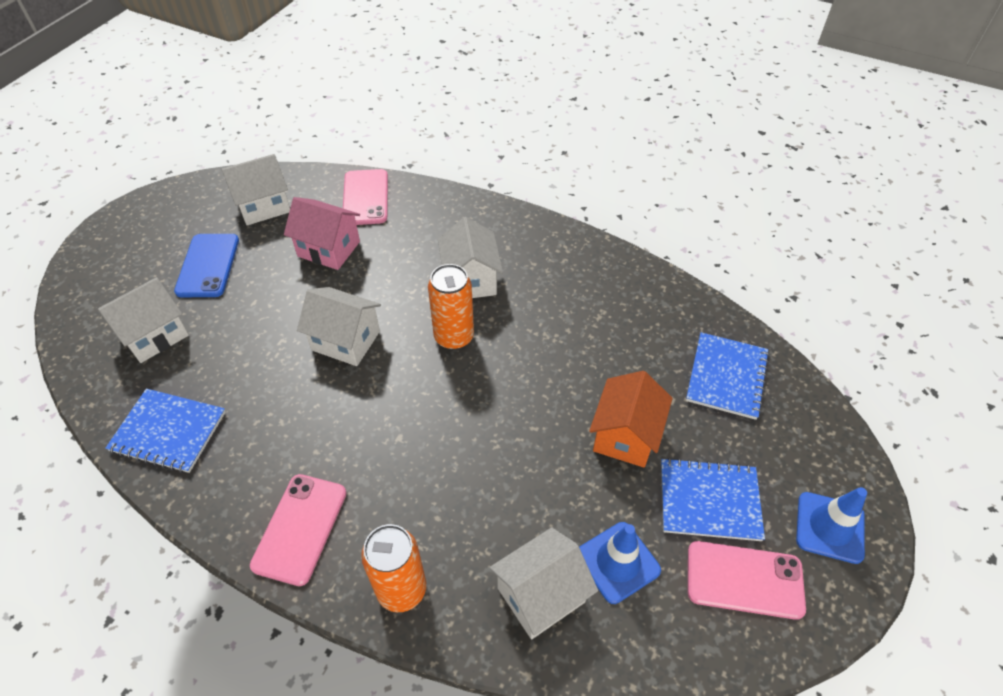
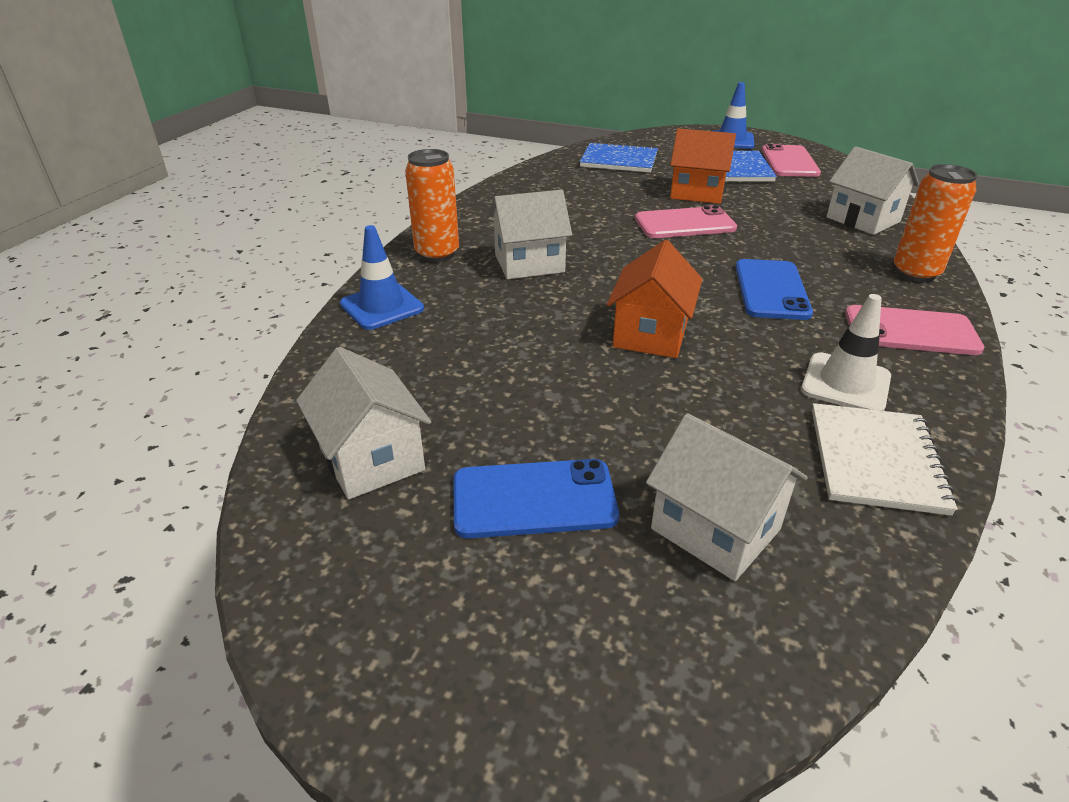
camera: 95 degrees left, 15 degrees down
blue notebook [105,389,226,473] -> white notebook [812,403,958,516]
pink house [284,197,360,270] -> none
white house [297,287,381,366] -> orange house [607,240,702,358]
pink phone [343,169,388,225] -> pink phone moved to [635,205,737,238]
orange can [428,264,474,350] -> orange can moved to [405,149,459,262]
blue traffic cone [579,522,661,604] -> blue traffic cone moved to [340,225,424,330]
none -> blue phone [735,259,813,320]
none -> white traffic cone [801,294,891,411]

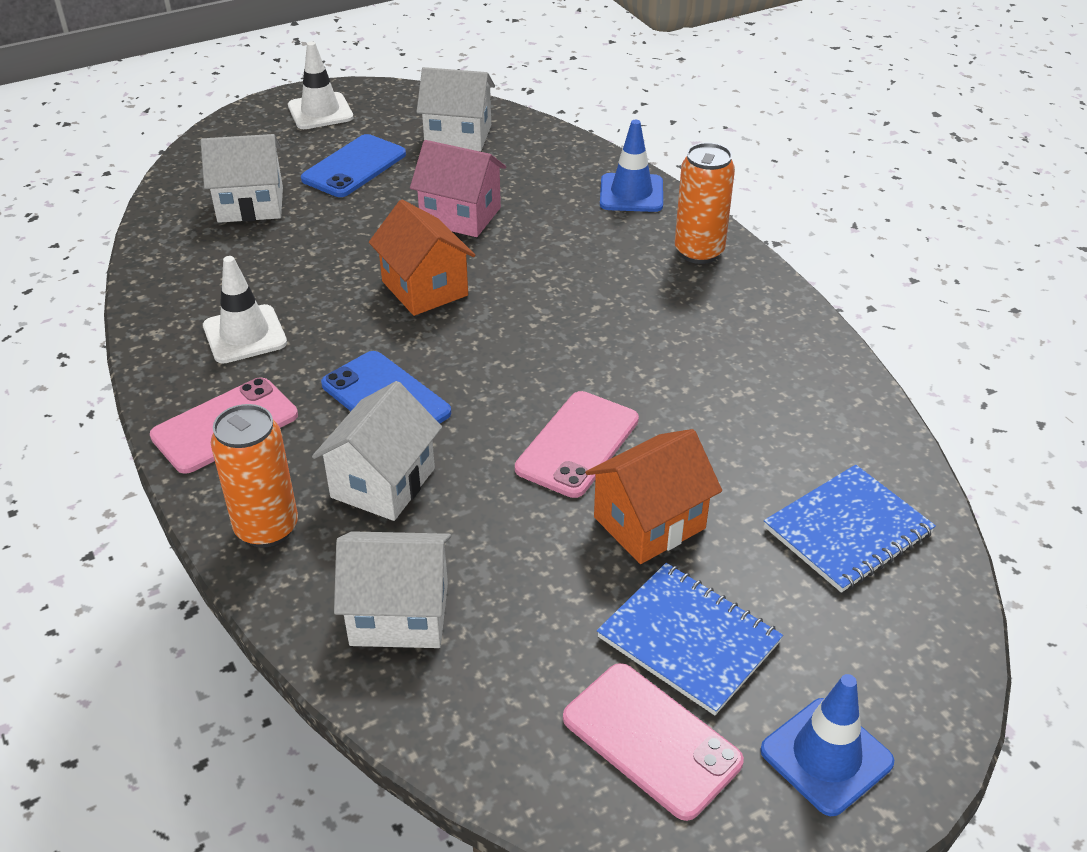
camera: 130 degrees right, 5 degrees up
white house [489,190,572,279] -> white house moved to [312,381,442,521]
white notebook [812,403,958,516] -> none
none -> white traffic cone [288,42,354,129]
none -> pink house [410,140,506,237]

